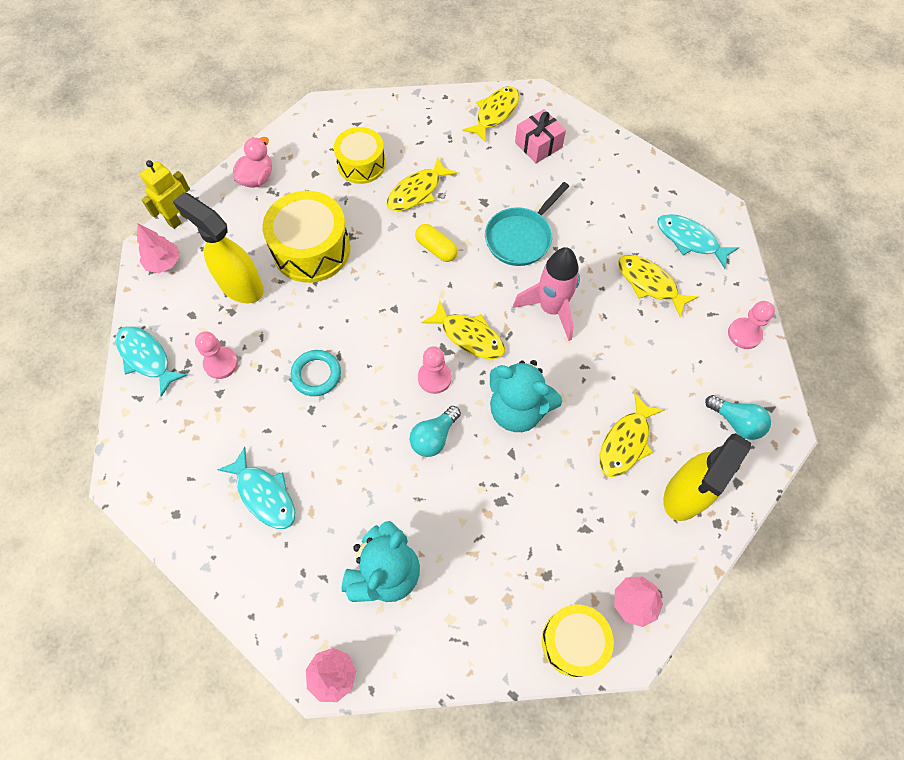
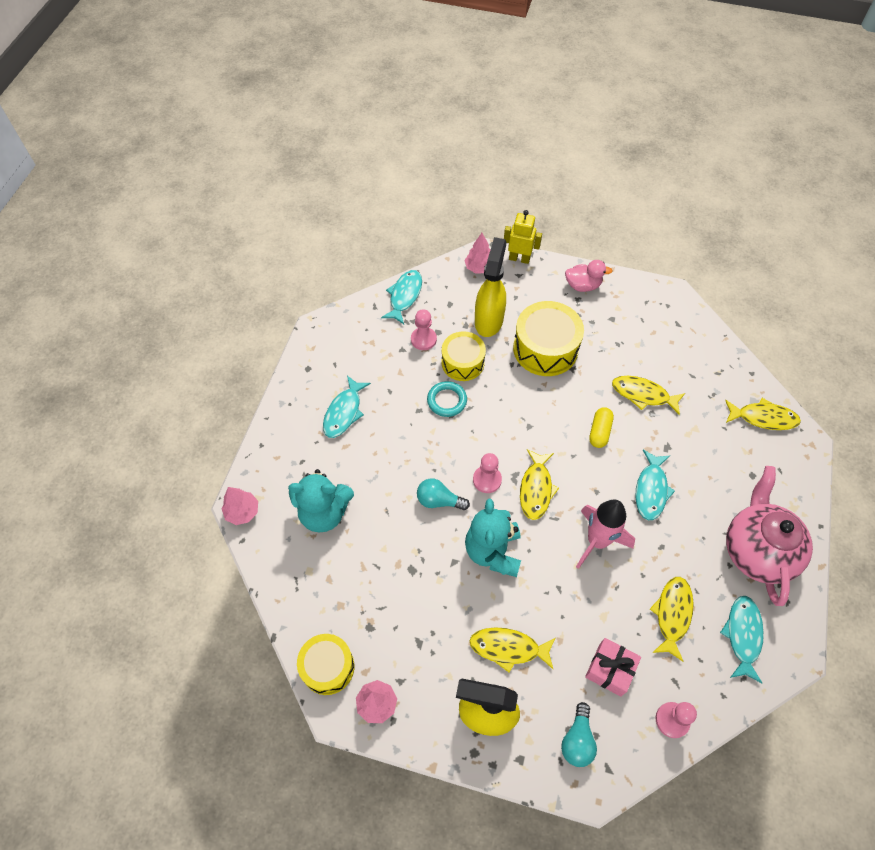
camera: 65 degrees right, 5 degrees down
yellow drum [334,127,386,184] -> yellow drum moved to [441,331,486,381]
turquoise pan [485,182,569,266] -> turquoise fish [635,450,675,520]
pink gift [515,109,566,163] -> pink gift moved to [585,638,641,697]
none -> pink teapot [726,466,813,606]

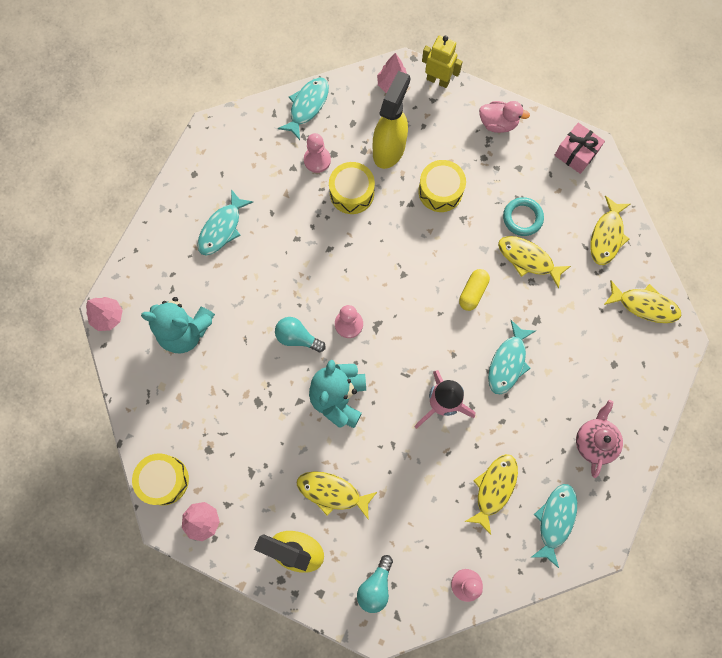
camera: 10 degrees right, 15 degrees up
turquoise ring [427,381,467,417] -> turquoise ring moved to [503,197,544,236]
yellow drum [513,301,584,376] -> yellow drum [418,160,466,212], size x0.66
yellow fish [520,449,559,520] -> yellow fish moved to [590,196,630,265]
pink gift [585,638,641,697] -> pink gift moved to [554,123,605,174]
pink teapot [726,466,813,606] -> pink teapot [576,400,623,478], size x0.58

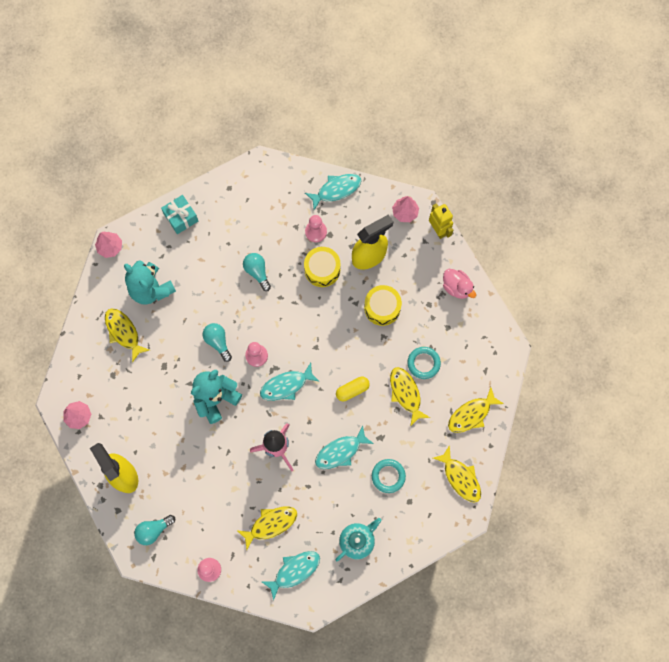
camera: 35 degrees right, 0 degrees up
yellow drum [132,453,189,505] -> none
turquoise fish [197,189,253,255] -> turquoise fish moved to [260,363,320,401]
yellow fish [297,471,377,519] -> yellow fish moved to [105,308,149,363]
pink gift [554,123,605,174] -> none
pink teapot [576,400,623,478] -> turquoise teapot [335,518,381,561]
none -> turquoise gift [161,195,198,234]
none -> turquoise light bulb [243,253,271,291]
none -> turquoise ring [372,459,406,493]

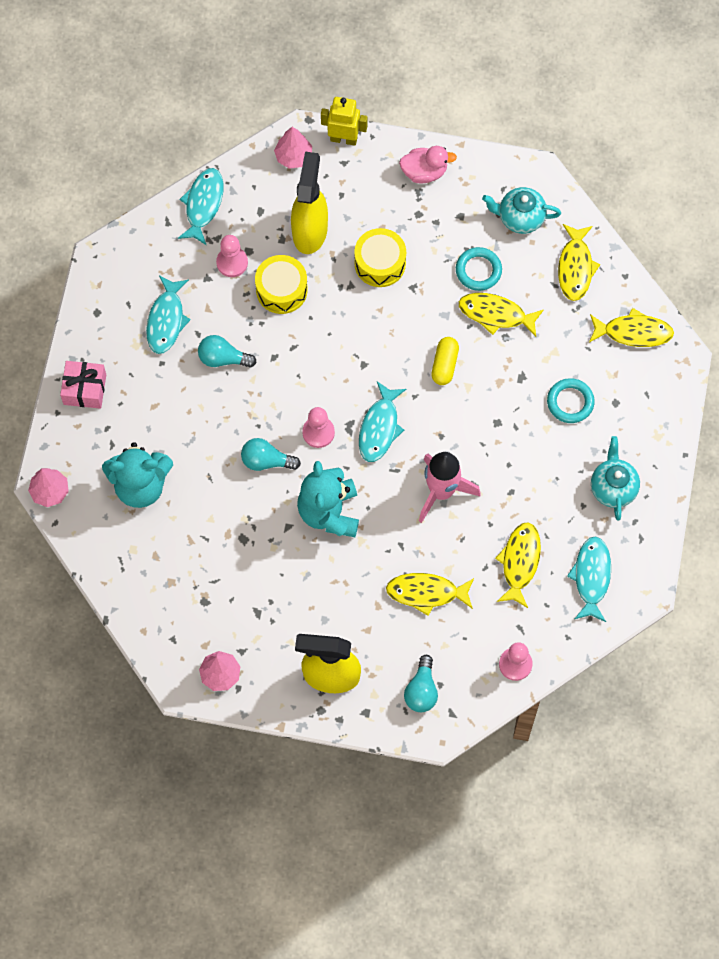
camera: 50 degrees left, 5 degrees down
yellow fish [105,308,149,363] -> yellow fish moved to [386,573,474,616]
turquoise gift [161,195,198,234] -> pink gift [60,361,106,409]
turquoise fish [315,425,374,469] -> turquoise fish moved to [146,275,191,354]
none -> turquoise teapot [482,187,561,234]

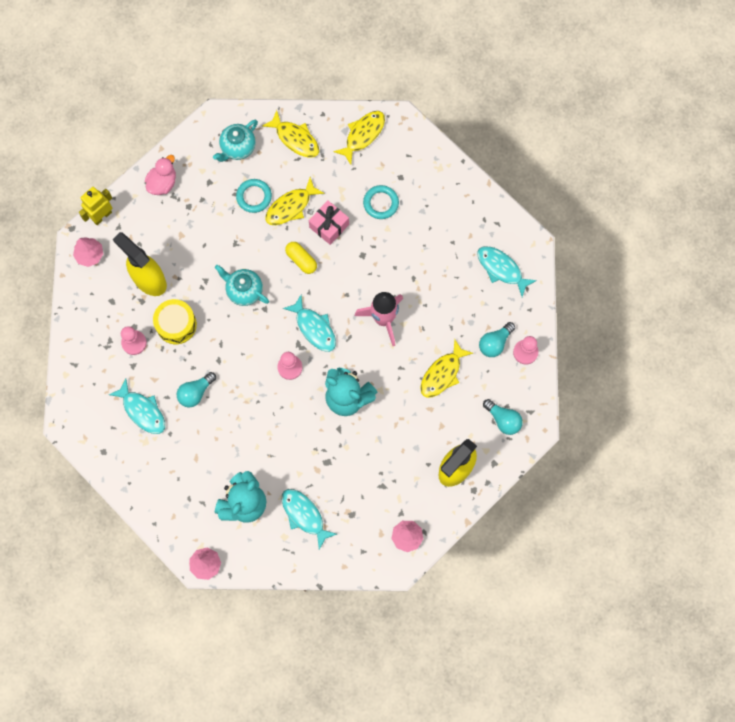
camera: 55 degrees left, 5 degrees up
pink gift [60,361,106,409] -> pink gift moved to [309,200,349,245]
turquoise fish [178,168,224,245] -> turquoise fish moved to [282,489,337,550]
turquoise light bulb [241,438,301,471] -> turquoise light bulb moved to [479,322,515,357]
yellow drum [354,228,406,287] -> none
yellow fish [495,522,541,608] -> none
turquoise teapot [591,436,640,521] -> turquoise teapot moved to [215,265,269,306]

